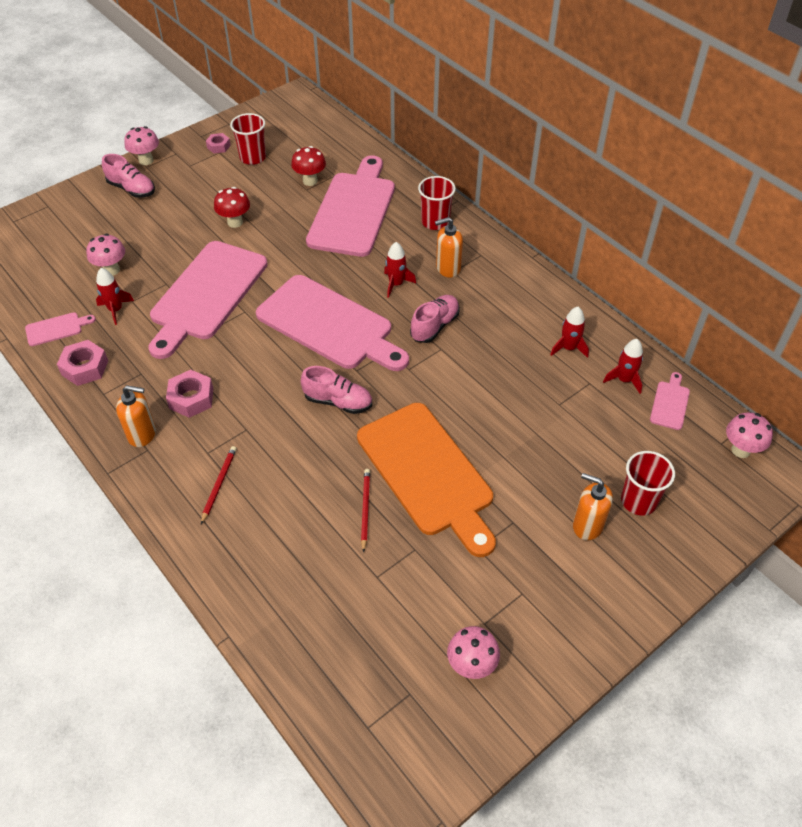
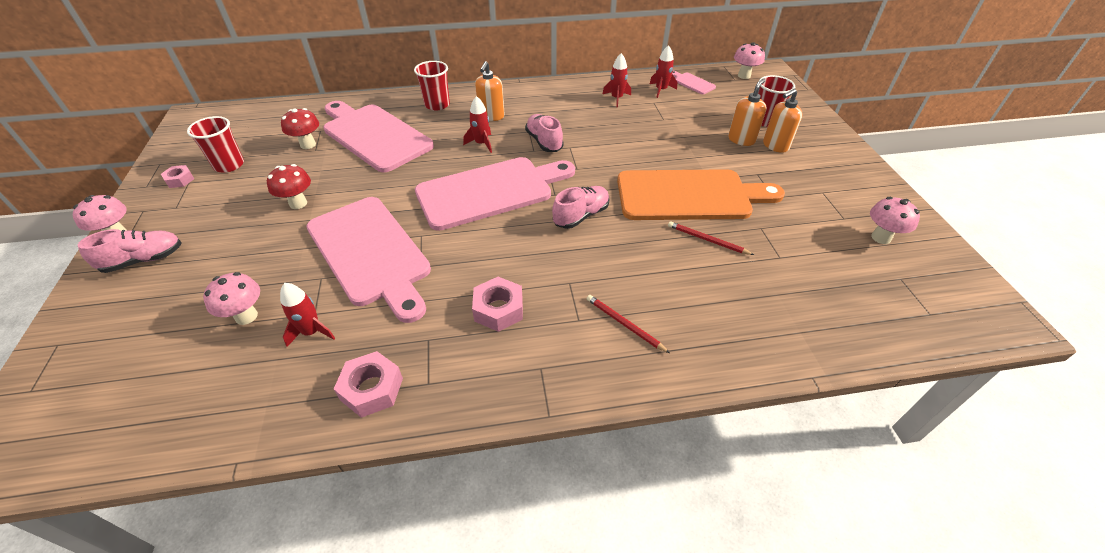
camera: 60 degrees left, 5 degrees down
pink cutting board [25,312,96,346] -> none
orange soap dispenser [116,385,156,447] -> orange soap dispenser moved to [728,79,767,146]

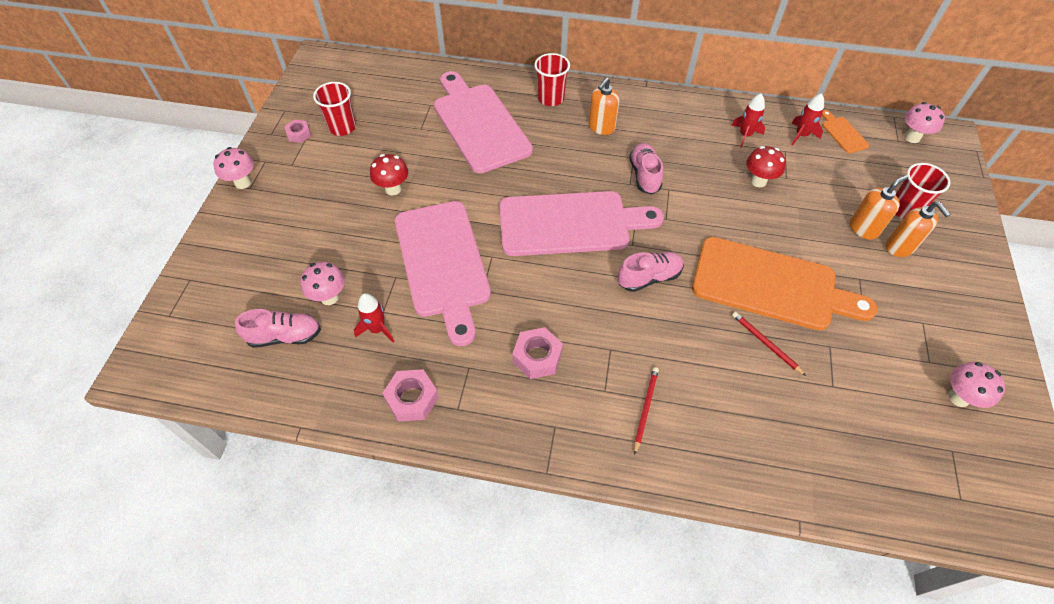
camera: 20 degrees right, 10 degrees up
pink shoe [78,229,182,273] -> pink shoe moved to [235,309,321,348]
red mushroom [281,108,319,149] -> red mushroom moved to [746,146,786,187]
red rocket [463,96,492,153] -> none
red pencil [587,295,670,353] -> red pencil turned 45 degrees clockwise [634,367,659,455]
pink cutting board [672,71,716,94] -> orange cutting board [822,110,869,153]
orange soap dispenser [763,89,803,153] -> orange soap dispenser turned 105 degrees counterclockwise [886,202,951,257]

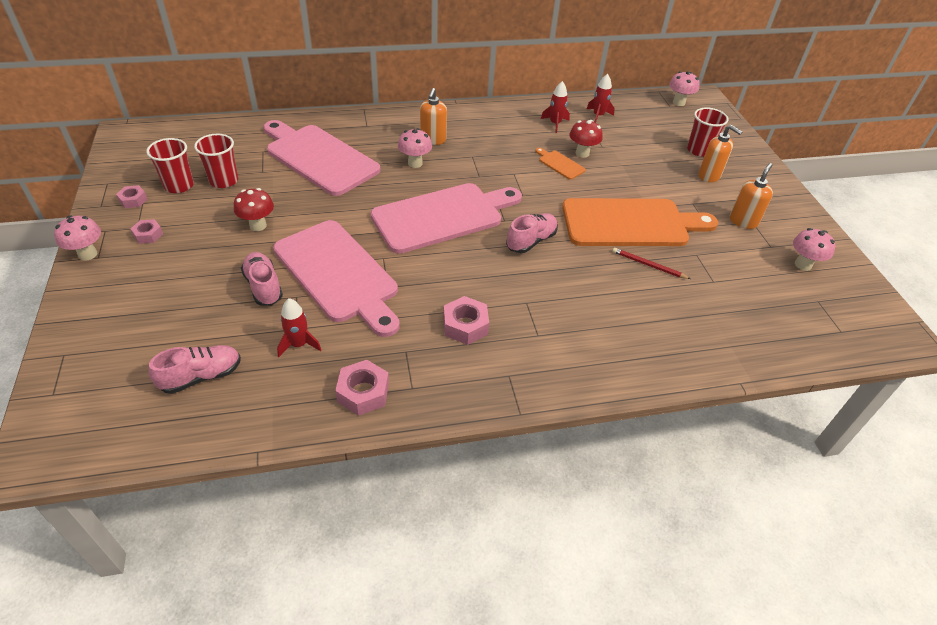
camera: 25 degrees left, 10 degrees down
pink mushroom [300,262,345,305] -> pink mushroom moved to [398,128,432,168]
red cup [534,53,570,106] -> red cup moved to [194,134,238,188]
pink shoe [629,143,663,195] -> pink shoe moved to [241,252,283,305]
red pencil [634,367,659,455] -> none
orange cutting board [822,110,869,153] -> orange cutting board moved to [535,148,586,180]
orange soap dispenser [850,175,908,240] -> orange soap dispenser moved to [730,163,773,229]
none -> pink nut [131,219,163,244]

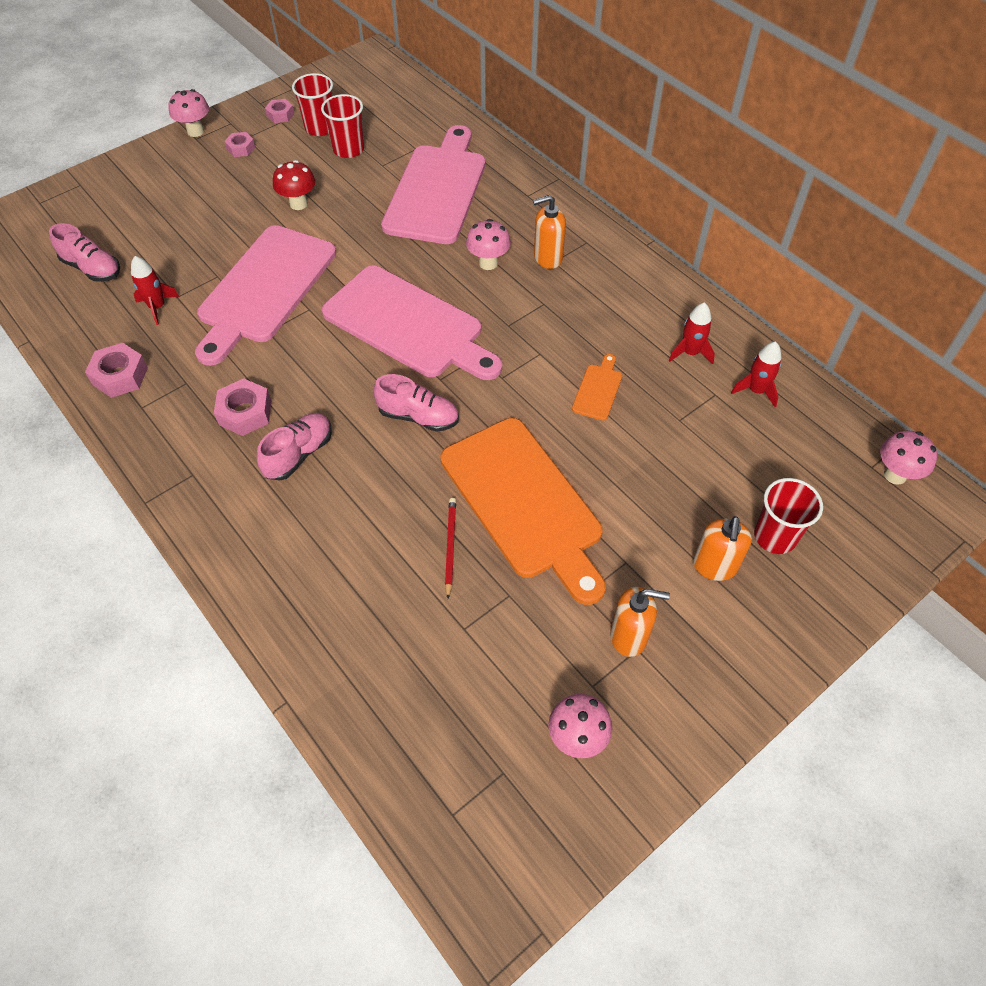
camera: 65 degrees right, 10 degrees up
pink shoe [241,252,283,305] -> pink shoe moved to [257,413,332,481]
red mushroom [570,120,603,158] -> none

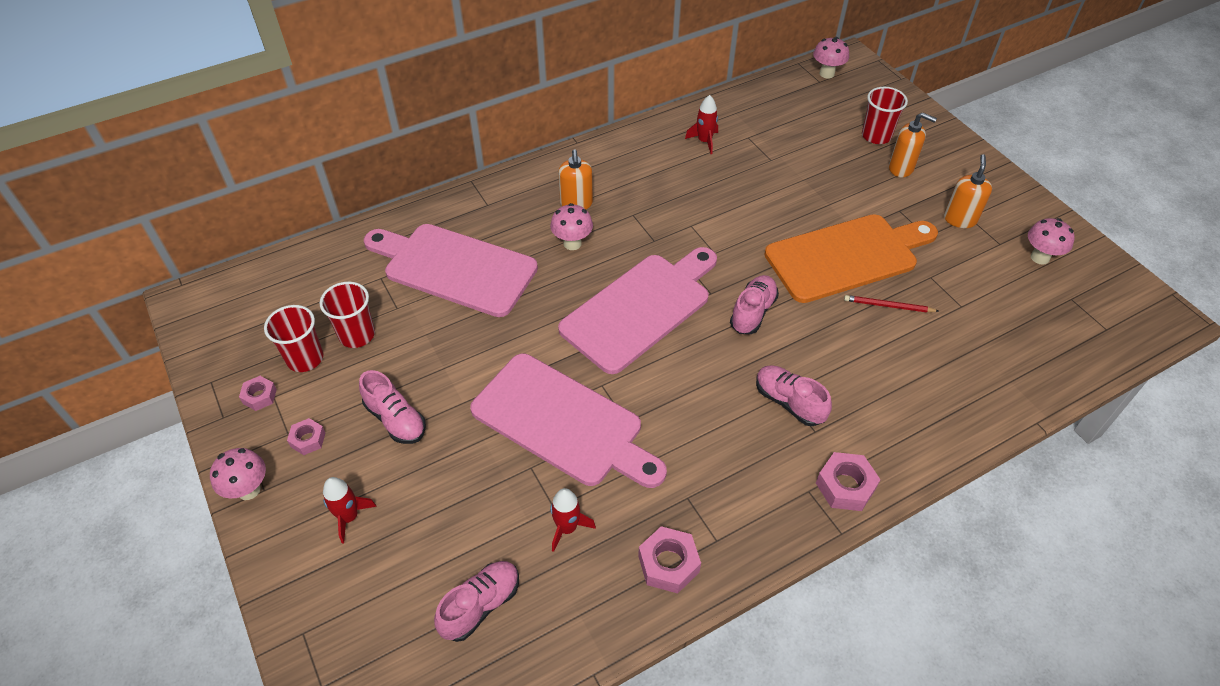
camera: 80 degrees left, 5 degrees down
pink nut [214,378,271,436] -> pink nut moved to [816,452,881,511]
red mushroom [273,160,315,210] -> none
orange cutting board [572,354,622,420] -> none
red rocket [731,341,781,407] -> red rocket moved to [323,477,377,543]
none -> pink shoe [359,370,426,444]

